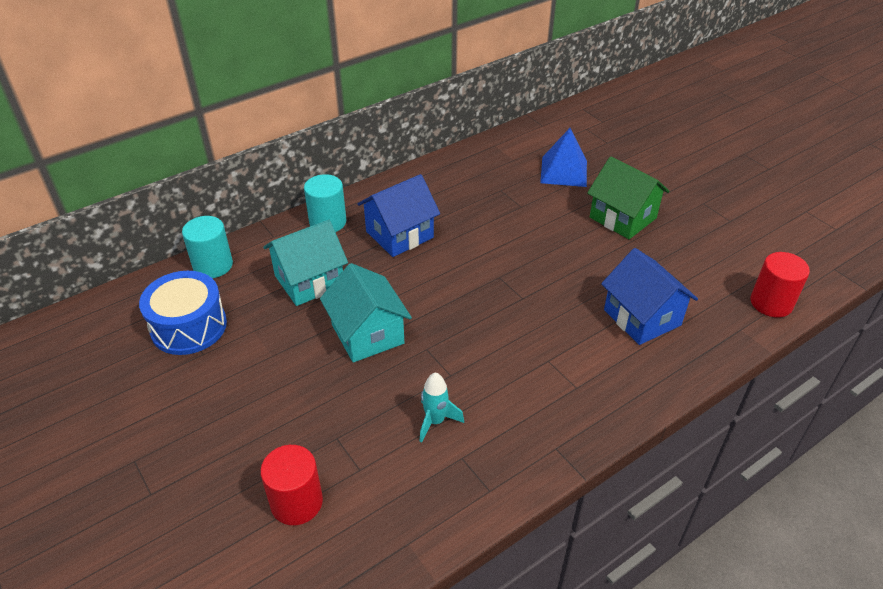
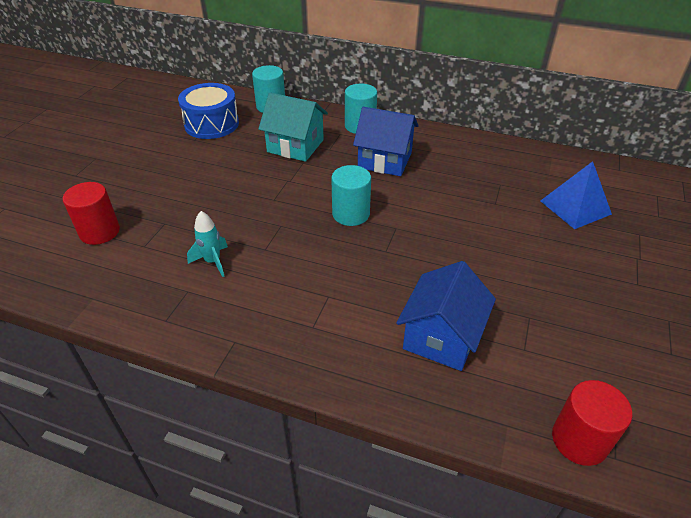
camera: 55 degrees right, 0 degrees up
turquoise house [320,263,412,362] -> none
green house [587,157,670,239] -> none
none -> turquoise cylinder [331,165,371,226]

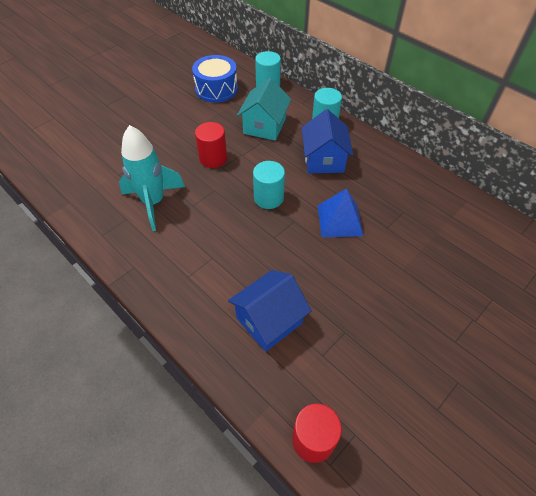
camera: 25 degrees right, 10 degrees up
red cylinder [63,182,120,245] -> red cylinder moved to [195,122,227,168]
turquoise rocket [187,211,228,277] -> turquoise rocket [119,125,185,231], size x1.99
turquoise house [258,92,328,162] -> turquoise house turned 60 degrees clockwise [237,78,291,141]
blue house [353,107,419,176] -> blue house turned 45 degrees clockwise [302,109,353,173]
blue pyramid [540,161,612,229] -> blue pyramid moved to [317,188,363,237]

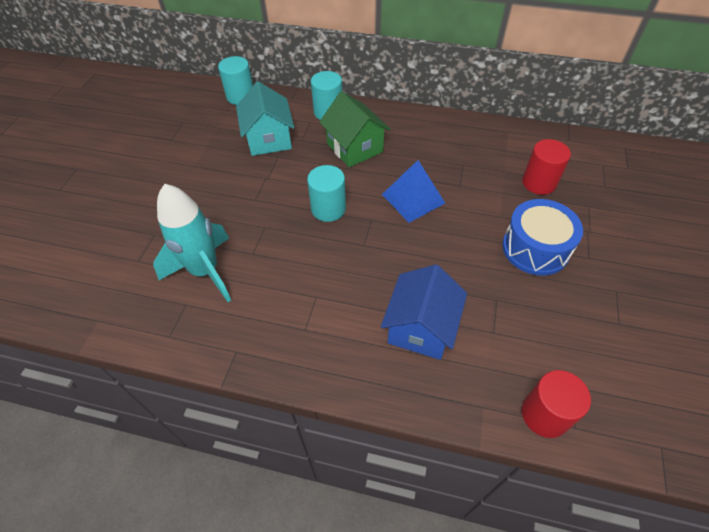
camera: 30 degrees left, 0 degrees up
blue drum [192,55,238,103] -> blue drum moved to [502,199,583,276]
red cylinder [195,122,227,168] -> red cylinder moved to [522,139,571,195]
blue house [302,109,353,173] -> green house [319,91,391,167]

